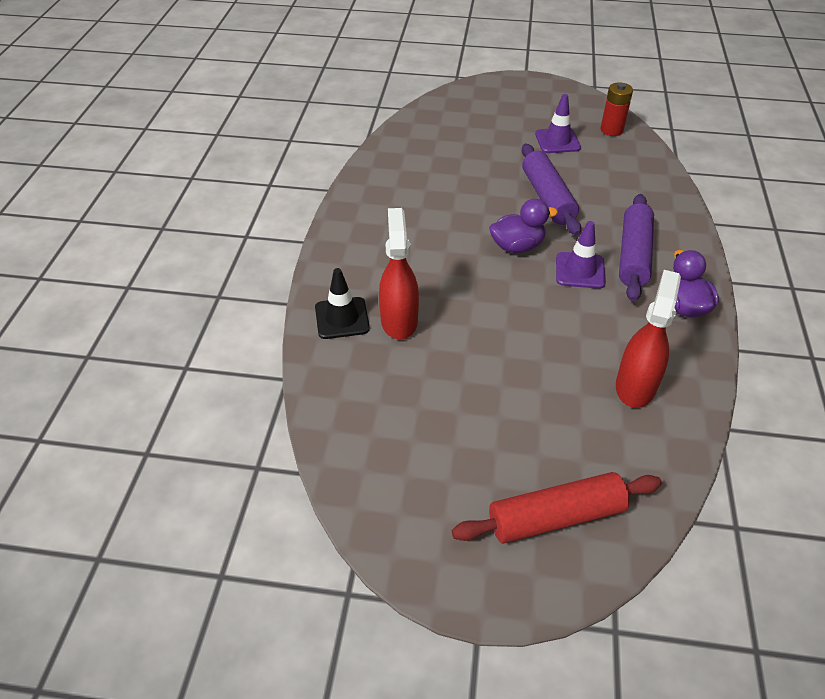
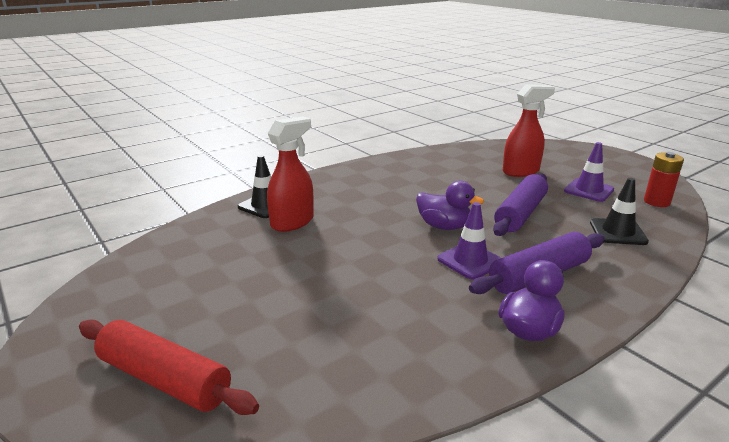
camera: 45 degrees right, 20 degrees down
red spray bottle [616,270,681,408] -> red spray bottle moved to [503,84,555,177]
none -> black traffic cone [590,178,649,245]

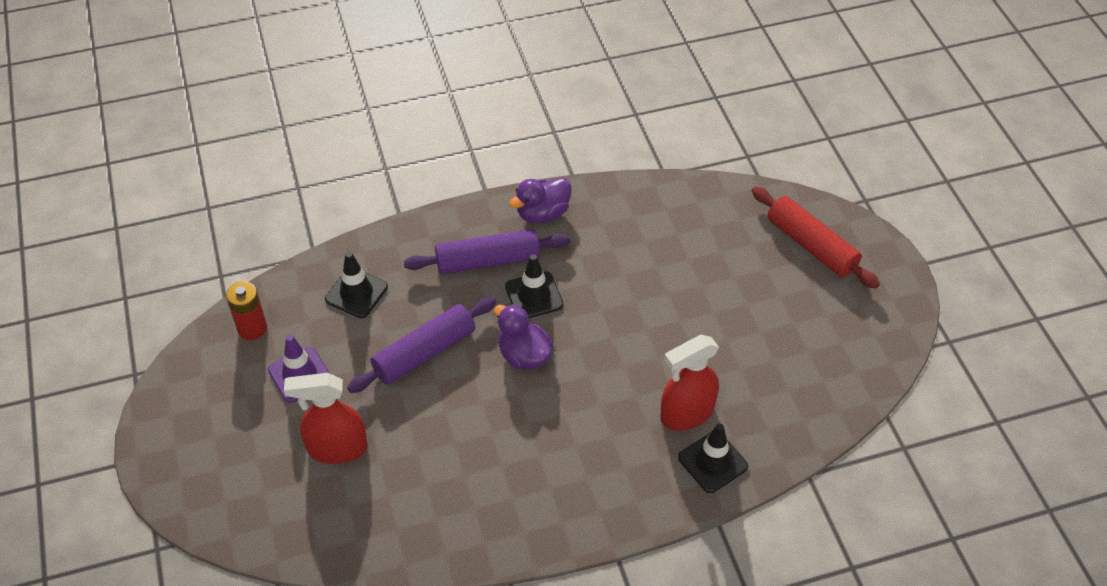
camera: 160 degrees left, 25 degrees up
purple traffic cone [437,202,501,280] -> black traffic cone [505,254,563,318]

